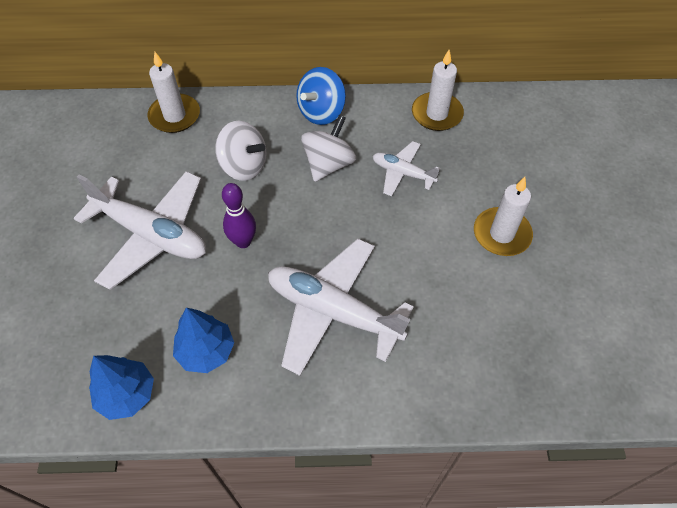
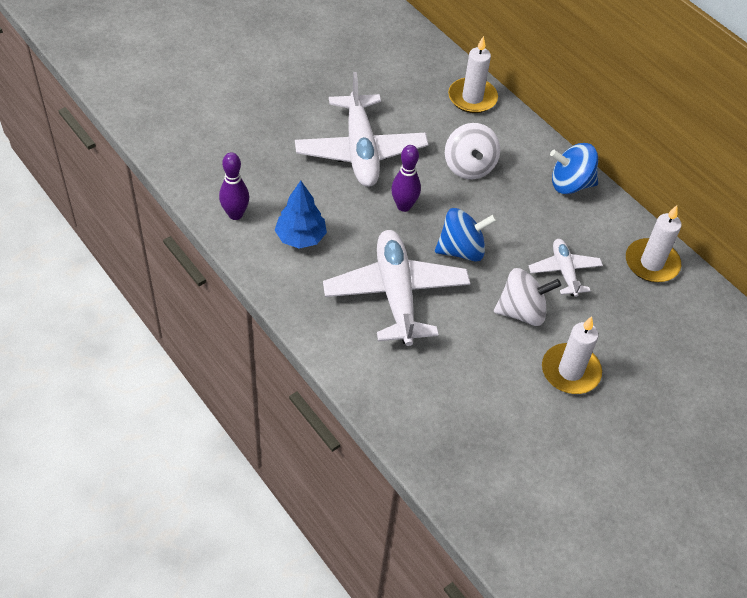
camera: 50 degrees right, 5 degrees down
blue tree [89,355,154,420] -> purple bowling pin [219,152,249,220]
white spinning top [301,115,356,182] -> white spinning top moved to [494,268,561,326]
none -> blue spinning top [435,208,497,262]

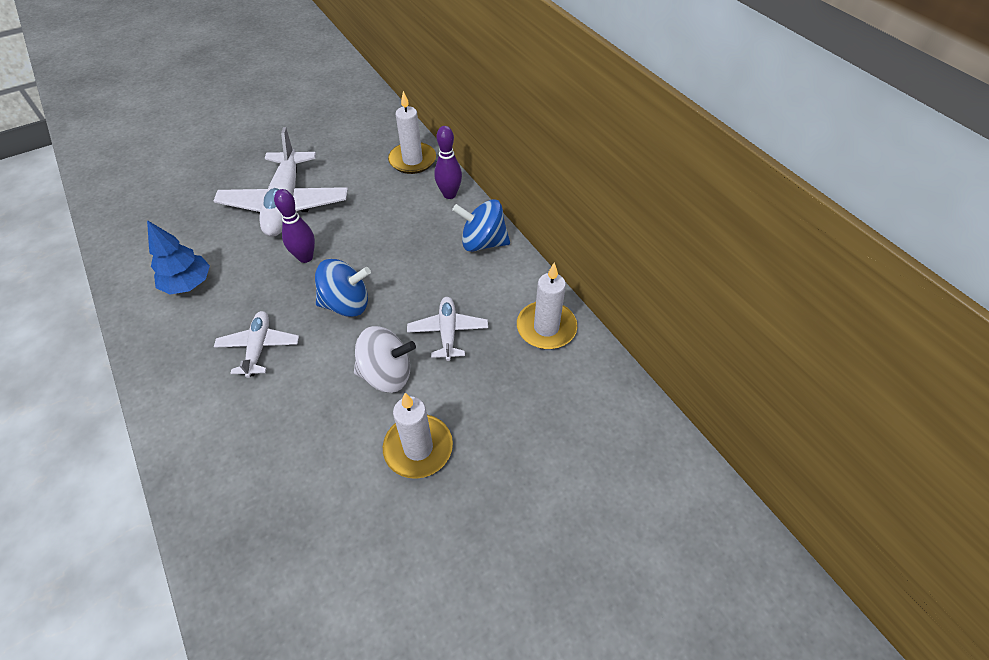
camera: 10 degrees right, 0 degrees up
purple bowling pin [219,152,249,220] -> purple bowling pin moved to [434,126,462,199]
white plane [323,230,470,346] -> white plane [214,311,299,378], size x0.53
white spinning top [445,123,500,179] -> none

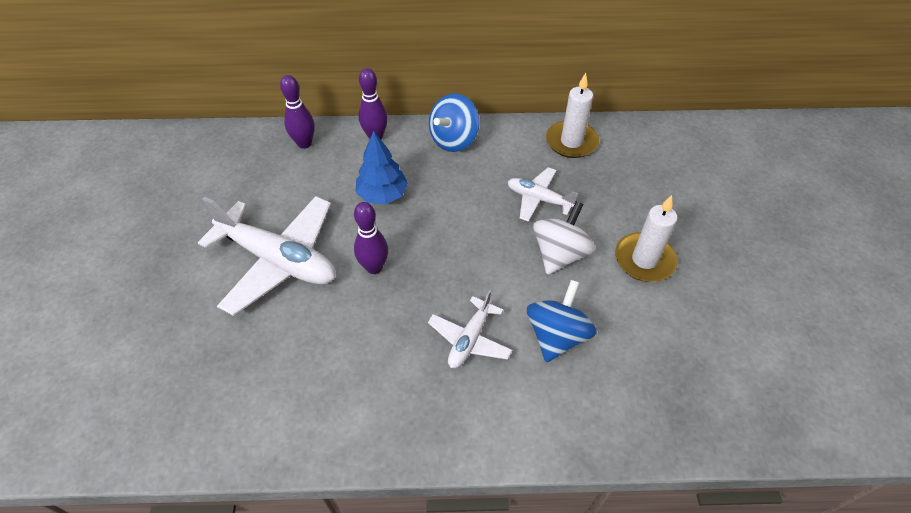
camera: 60 degrees left, 0 degrees up
blue tree [147,220,210,295] -> blue tree moved to [356,131,408,204]
white plane [214,311,299,378] -> white plane turned 90 degrees counterclockwise [428,290,513,368]
blue spinning top [315,259,371,317] -> blue spinning top moved to [527,280,597,362]
white candle [388,91,436,174] -> purple bowling pin [280,75,315,149]

